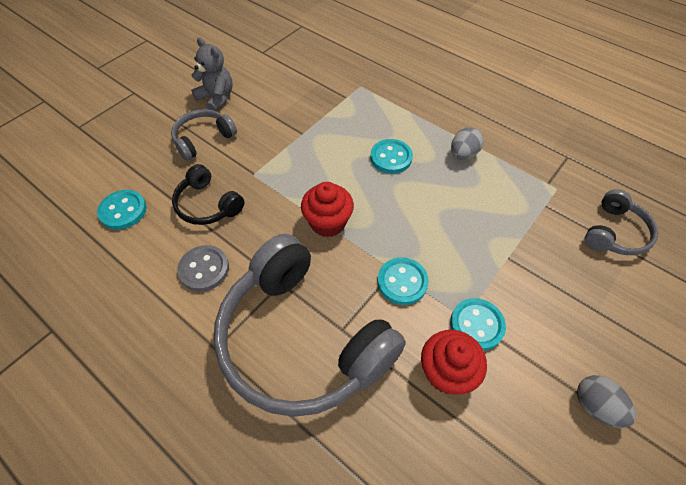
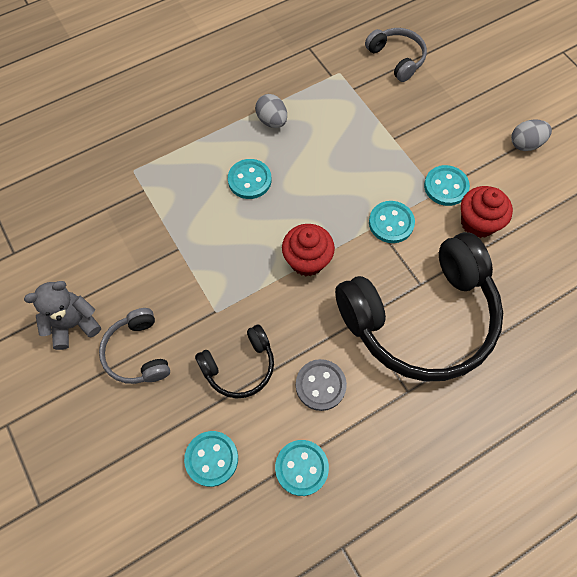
camera: 70 degrees left, 10 degrees up
grey headphones [214,234,406,417] -> black headphones [335,232,503,381]
none -> turquoise button [275,440,329,496]

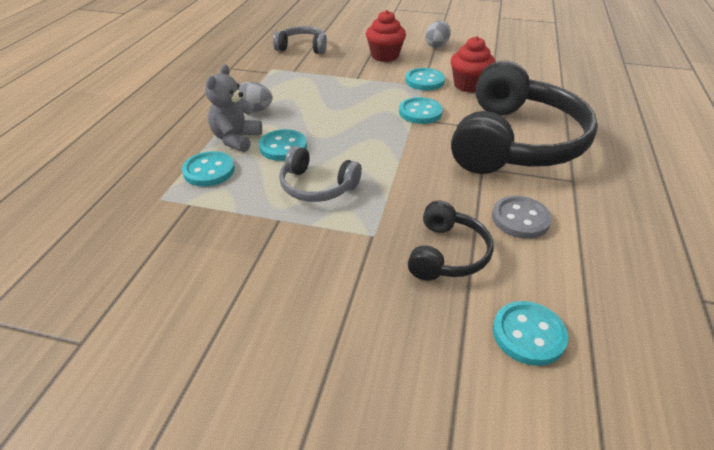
camera: 45 degrees left, 25 degrees down
grey teddy bear [24,281,101,350] -> grey teddy bear moved to [205,64,262,152]
grey headphones [99,308,170,384] -> grey headphones moved to [279,146,362,202]
turquoise button [275,440,329,496] -> turquoise button moved to [182,151,235,187]
red cupcake [282,224,335,276] -> red cupcake moved to [366,10,406,62]

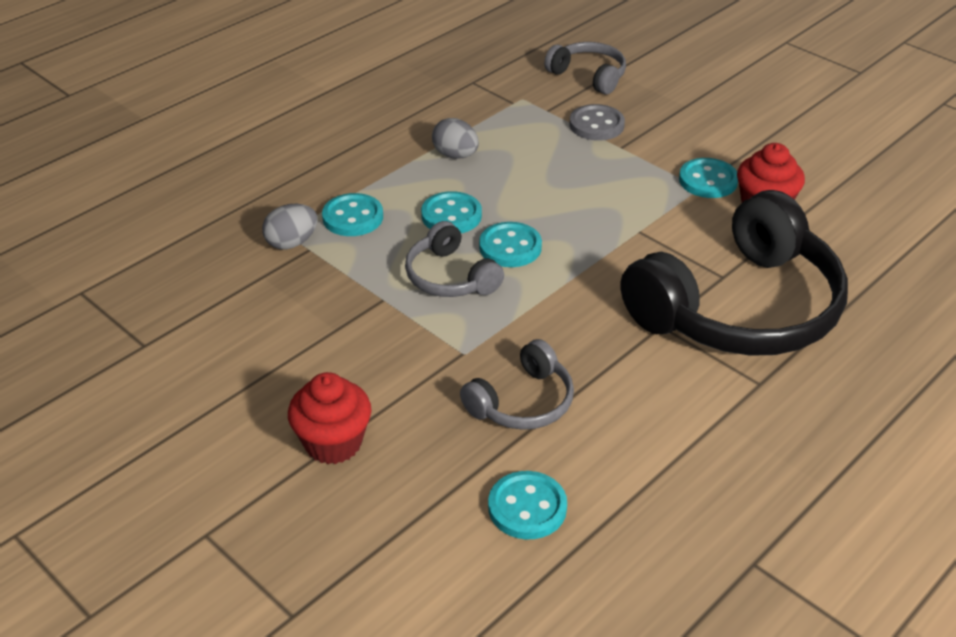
camera: 30 degrees right, 0 degrees up
grey teddy bear [205,64,262,152] -> none
red cupcake [366,10,406,62] -> red cupcake moved to [288,372,371,464]
turquoise button [399,97,443,124] -> turquoise button moved to [479,222,542,267]
black headphones [408,200,494,281] -> grey headphones [460,339,574,430]
grey egg [425,21,451,48] -> grey egg moved to [262,204,318,250]
grey button [492,196,552,239] -> grey button moved to [570,104,625,141]

